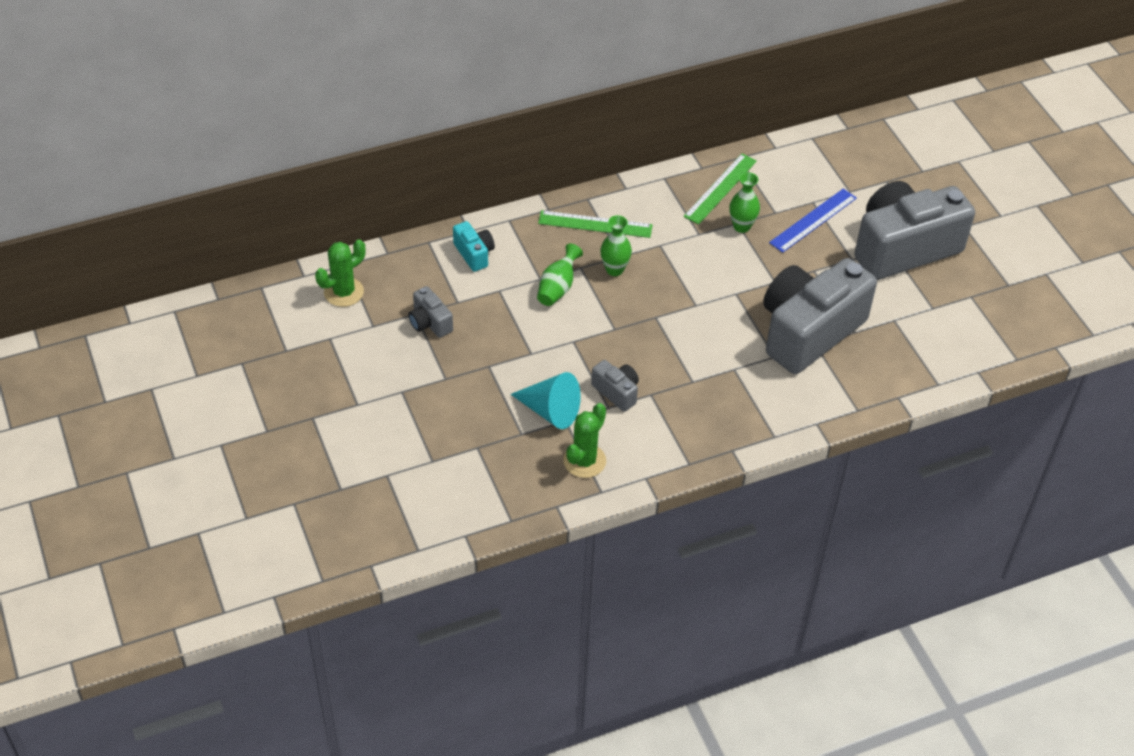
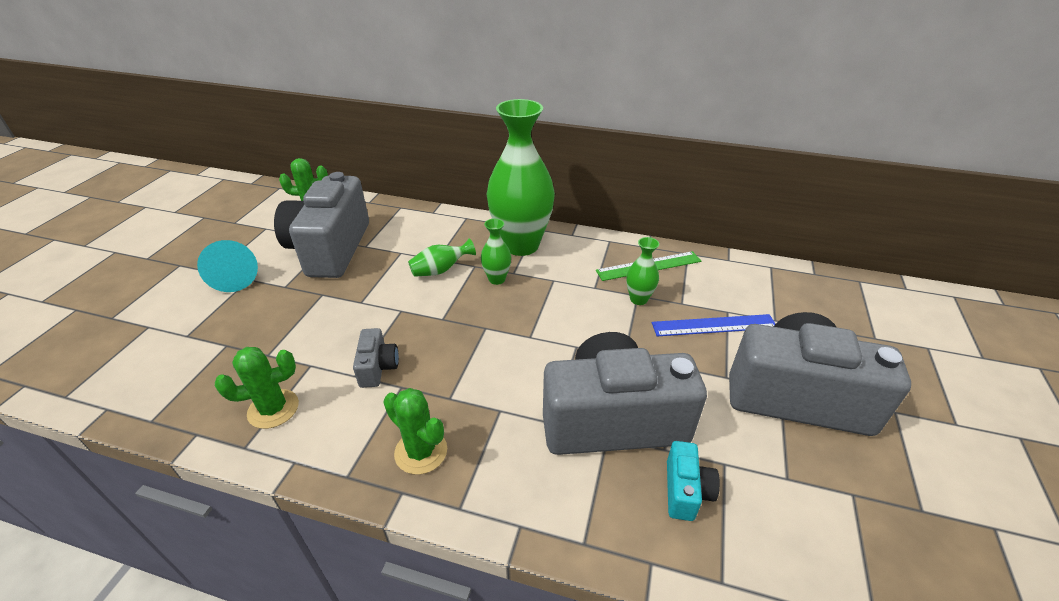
camera: 40 degrees right, 10 degrees down
grey camera [408,286,453,338] -> grey camera [274,172,369,278], size x2.39
turquoise camera [453,221,495,272] -> turquoise camera moved to [667,441,720,521]
turquoise cone [510,372,581,429] -> turquoise cone moved to [197,240,258,292]
green ruler [538,210,653,238] -> green vase [486,99,555,256]
none -> green cactus [383,388,447,475]

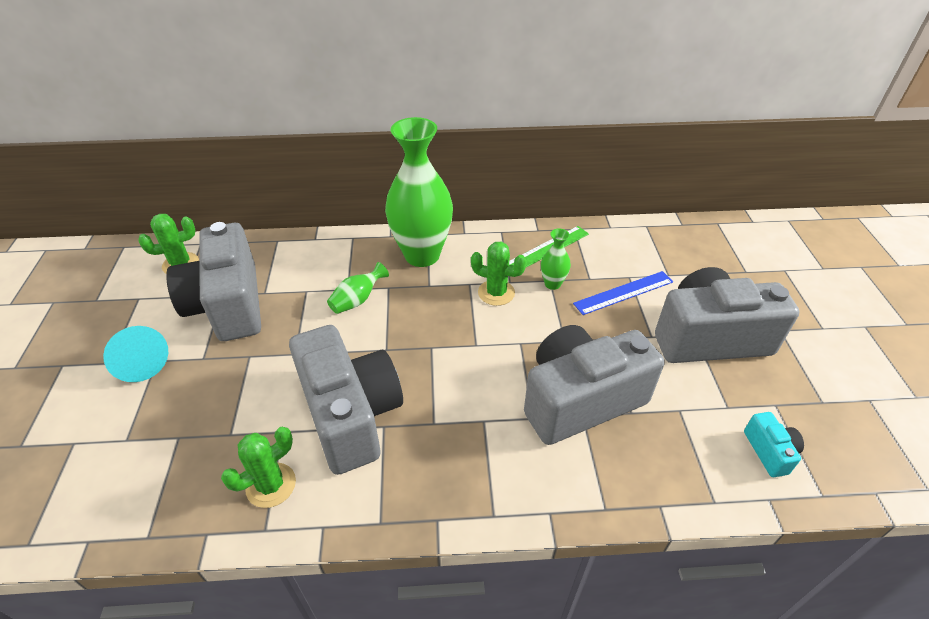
camera: 20 degrees left, 5 degrees up
grey camera [353,328,399,388] -> grey camera [289,325,403,475], size x2.39
green cactus [383,388,447,475] -> green cactus moved to [471,241,527,306]
green vase [481,219,511,285] -> none
turquoise camera [667,441,720,521] -> turquoise camera moved to [744,412,804,477]

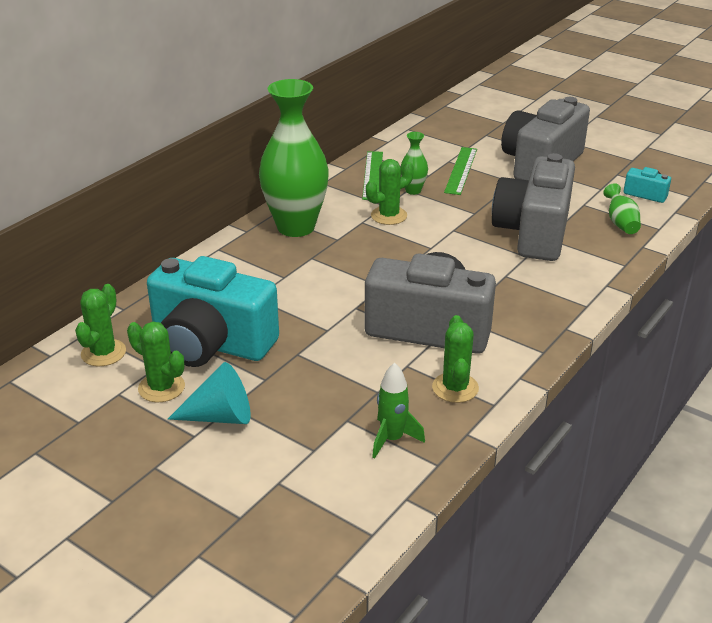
camera: 50 degrees left, 10 degrees down
grey camera [166,222,261,341] -> turquoise camera [147,256,279,367]
green vase [327,262,389,314] -> green vase moved to [603,183,641,234]
blue ruler [573,271,673,315] -> green ruler [444,147,477,195]
none -> green cactus [127,322,185,402]
none -> green rocket [372,363,425,459]

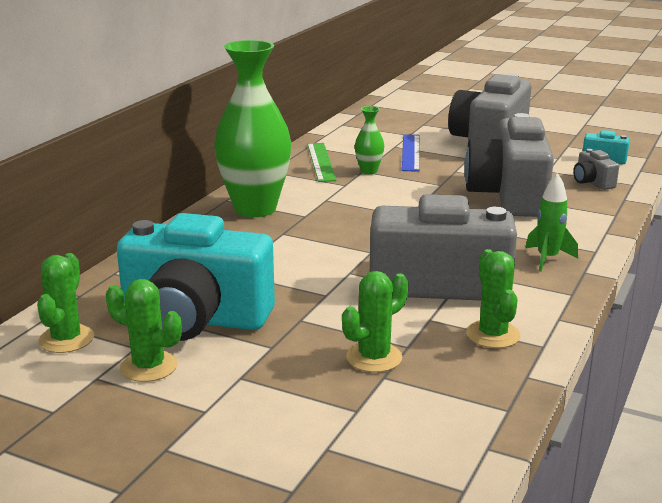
camera: 10 degrees left, 10 degrees down
turquoise cone [168,362,250,424] -> none
green cactus [366,159,414,225] -> green cactus moved to [342,271,408,372]
green rocket [372,363,425,459] -> green rocket moved to [525,173,578,272]
green ruler [444,147,477,195] -> blue ruler [402,134,420,172]
green vase [603,183,641,234] -> grey camera [573,149,619,190]

